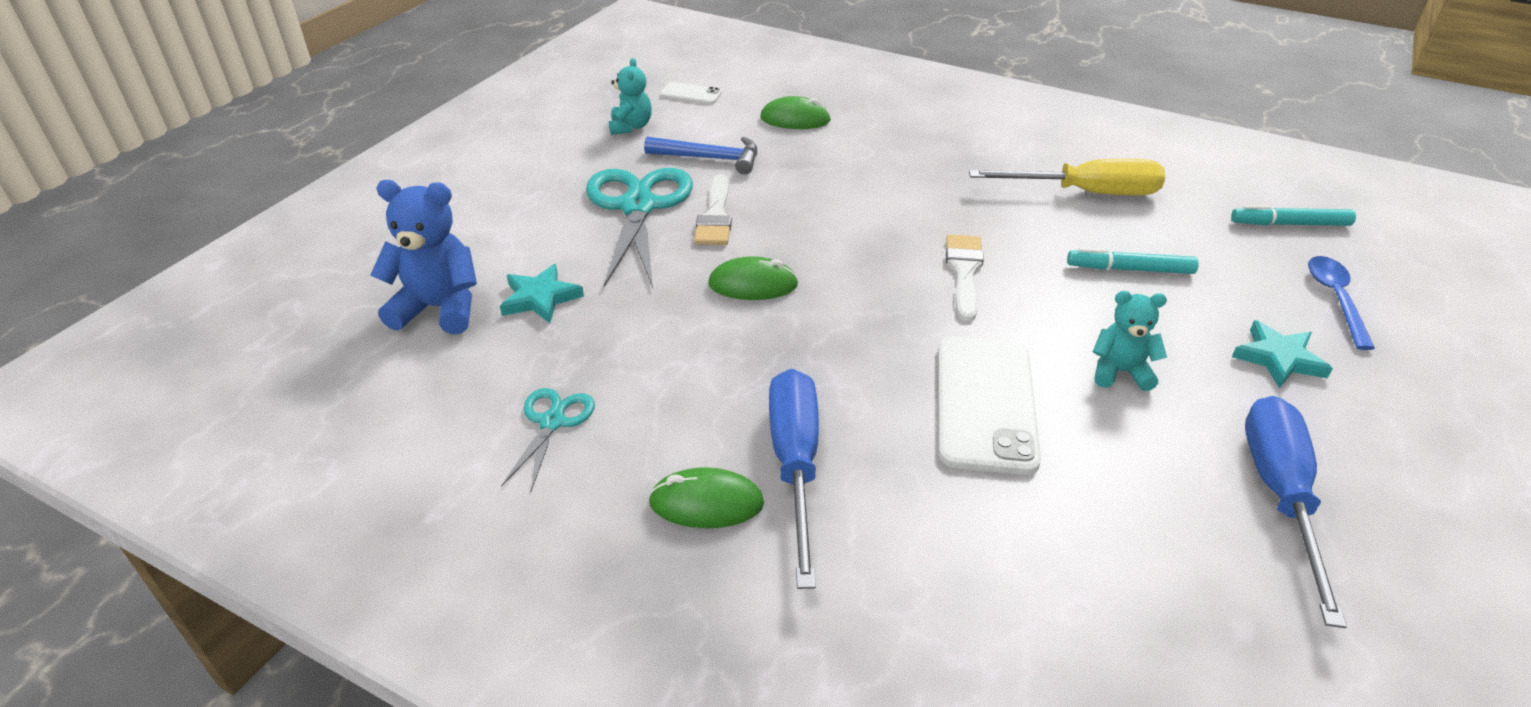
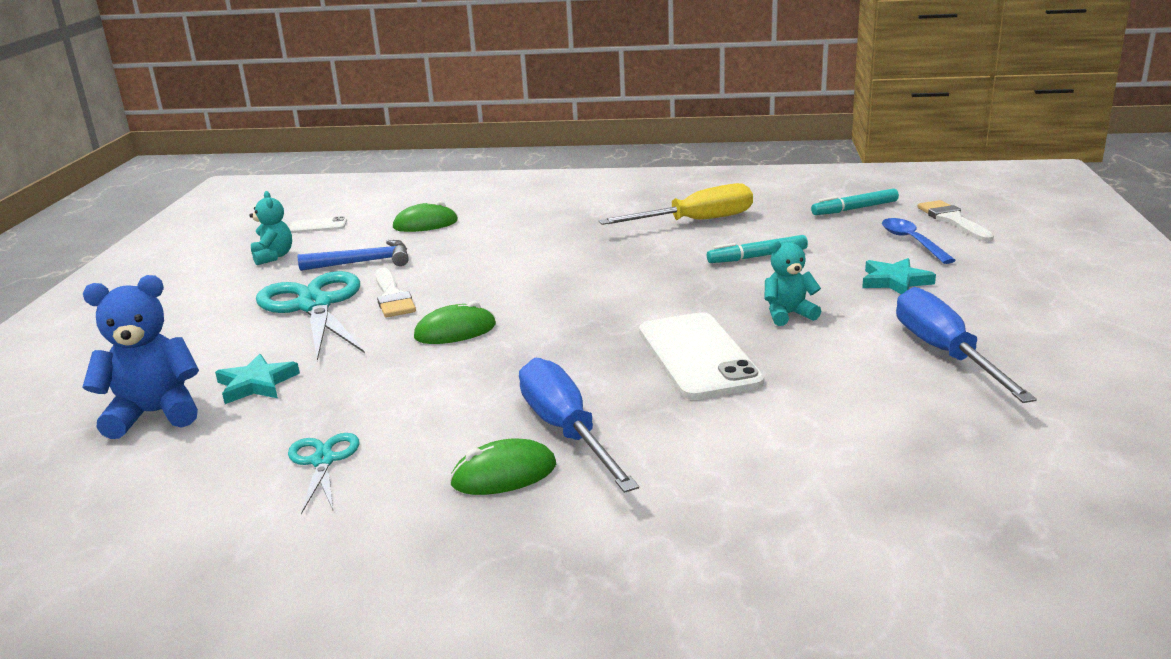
camera: 20 degrees left, 15 degrees down
white brush [946,234,984,321] -> white brush moved to [918,200,994,242]

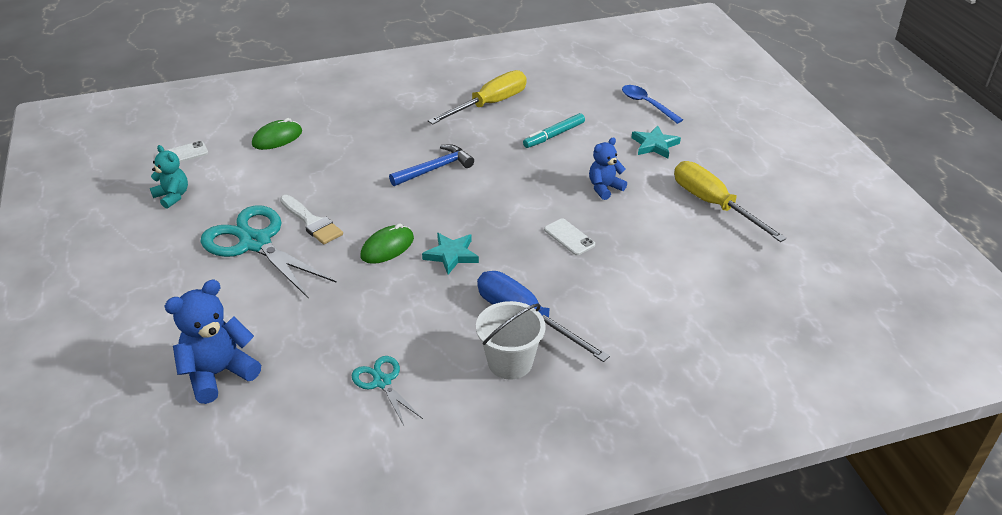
camera: 25 degrees left, 15 degrees up
turquoise star [215,354,300,404] -> turquoise star moved to [422,233,479,275]
blue hammer [298,240,409,271] -> blue hammer moved to [389,144,474,186]
green mouse [450,439,556,495] -> white bucket [476,301,546,379]
white phone [639,312,764,400] -> white phone [544,218,595,255], size x0.49
turquoise teddy bear [764,237,821,326] -> blue teddy bear [589,138,627,200]
turquoise marker [811,189,899,215] -> none
blue screwdriver [896,287,1037,403] -> yellow screwdriver [674,161,787,242]
white brush [918,200,994,242] -> none

